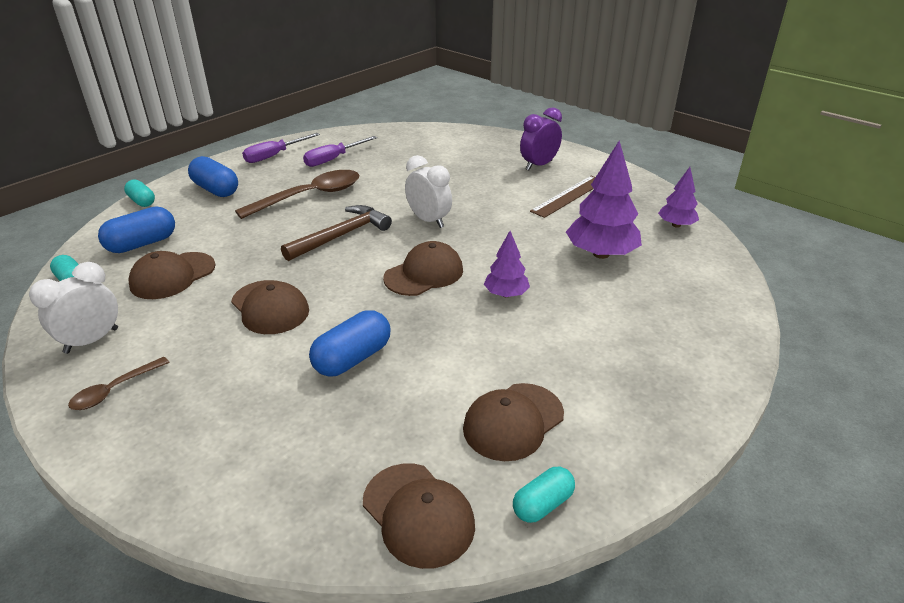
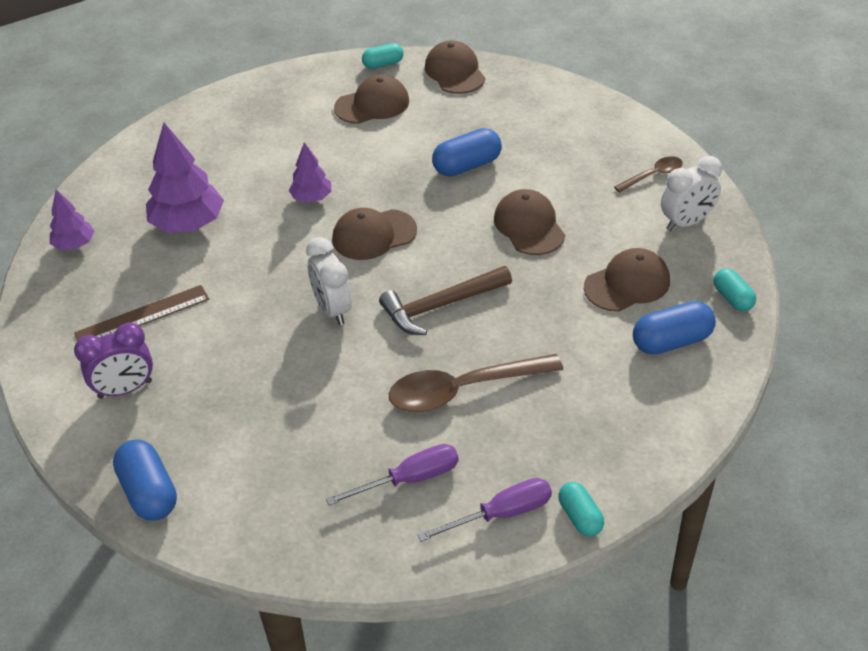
camera: 160 degrees left, 10 degrees up
turquoise capsule [124,179,155,207] -> turquoise capsule moved to [558,482,604,536]
blue capsule [188,156,238,197] -> blue capsule moved to [113,439,177,521]

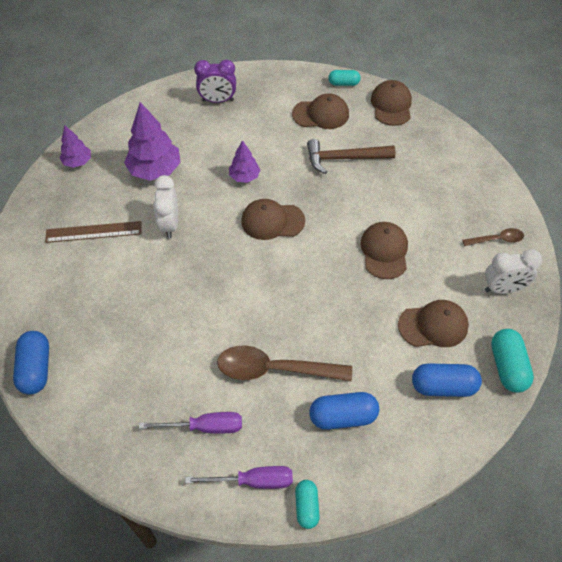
camera: 20 degrees right, 10 degrees up
purple clock [74,322,153,399] -> purple clock moved to [194,60,236,103]
white clock [306,237,352,325] -> white clock moved to [153,175,178,239]
brown hammer [379,266,512,335] -> brown hammer moved to [307,139,395,174]
blue capsule [432,128,502,177] -> blue capsule moved to [309,392,379,430]
turquoise capsule [714,268,756,311] -> turquoise capsule [491,329,534,393], size x1.57

